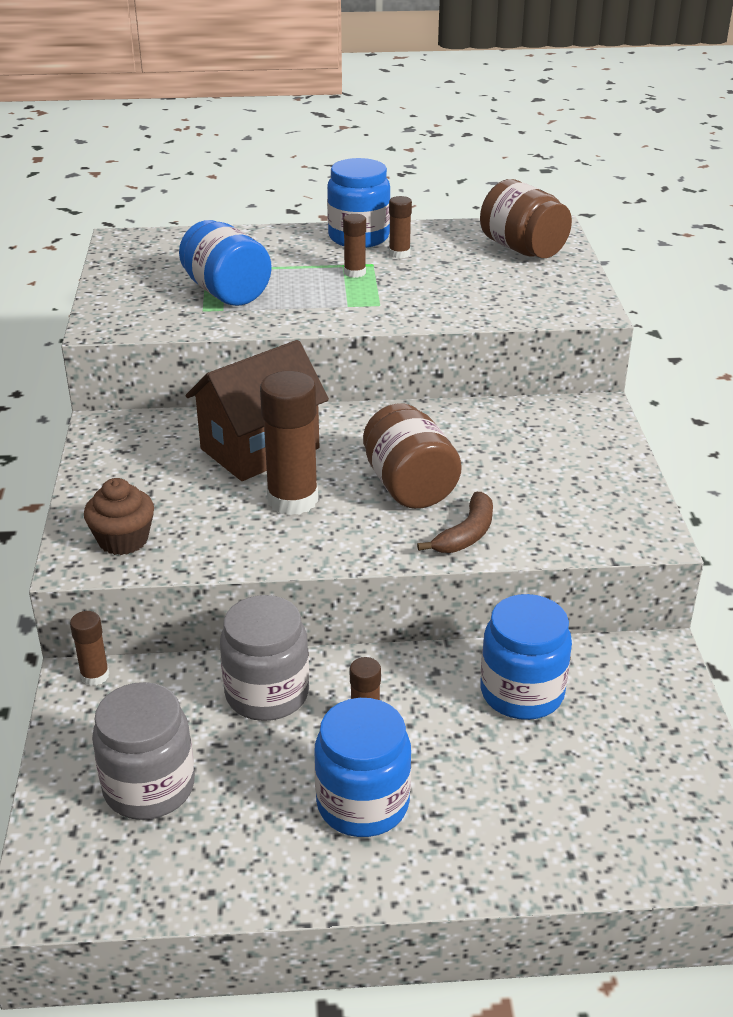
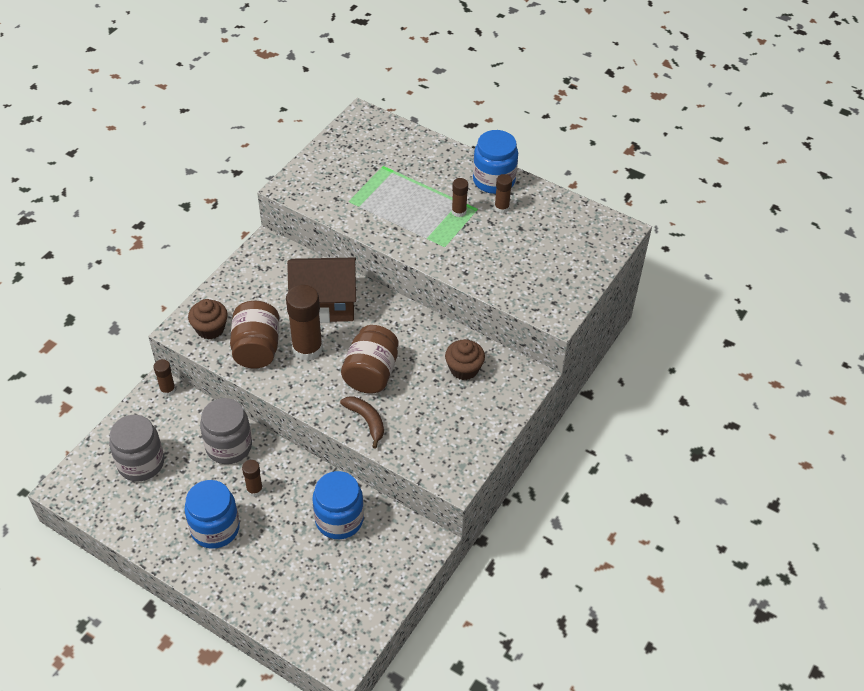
camera: 35 degrees right, 15 degrees up
blue jar [179,220,272,306] -> none
brown banana [417,492,493,553] -> brown banana turned 105 degrees counterclockwise [340,396,384,448]
brown jar [480,179,572,258] -> brown jar moved to [230,301,279,368]
none -> brown cupcake [445,339,485,380]

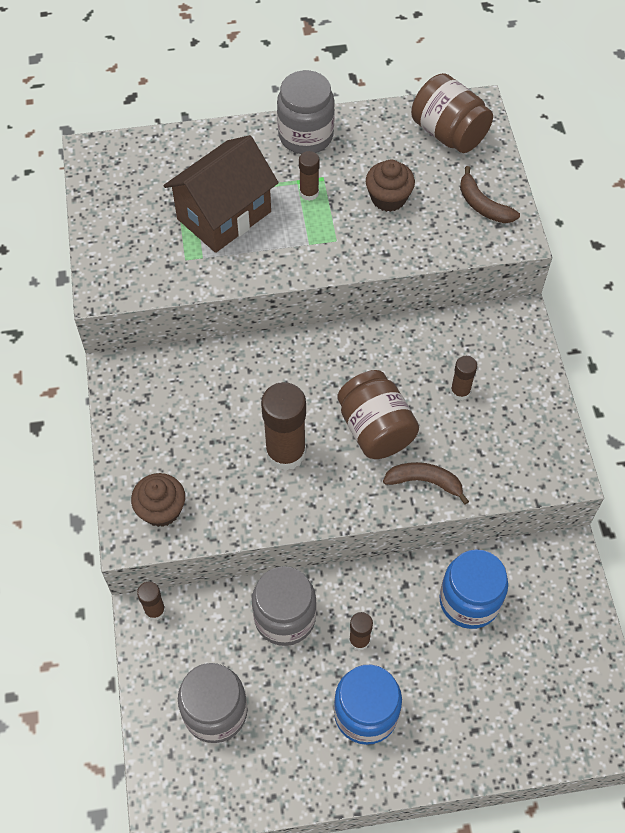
camera: 40 degrees left, 10 degrees up
brown jar [230,301,279,368] -> brown jar moved to [411,73,493,153]
brown house [287,257,356,323] -> brown house moved to [163,135,279,253]
brown cupcake [445,339,485,380] -> brown cupcake moved to [366,160,415,212]
blue jar [473,130,518,194] -> grey jar [277,70,335,154]
brown glue stick [495,174,512,213] -> brown glue stick moved to [451,356,477,400]
none -> brown banana [460,166,520,223]

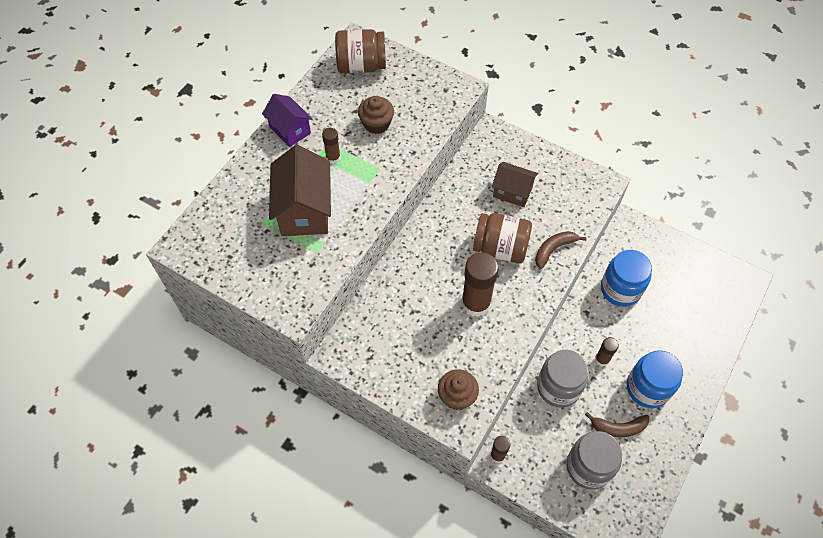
camera: 50 degrees left, 0 degrees up
grey jar [277,70,335,154] -> purple house [262,94,312,147]
brown glue stick [451,356,477,400] -> brown house [492,162,538,207]
brown banana [460,166,520,223] -> brown banana moved to [585,412,649,437]

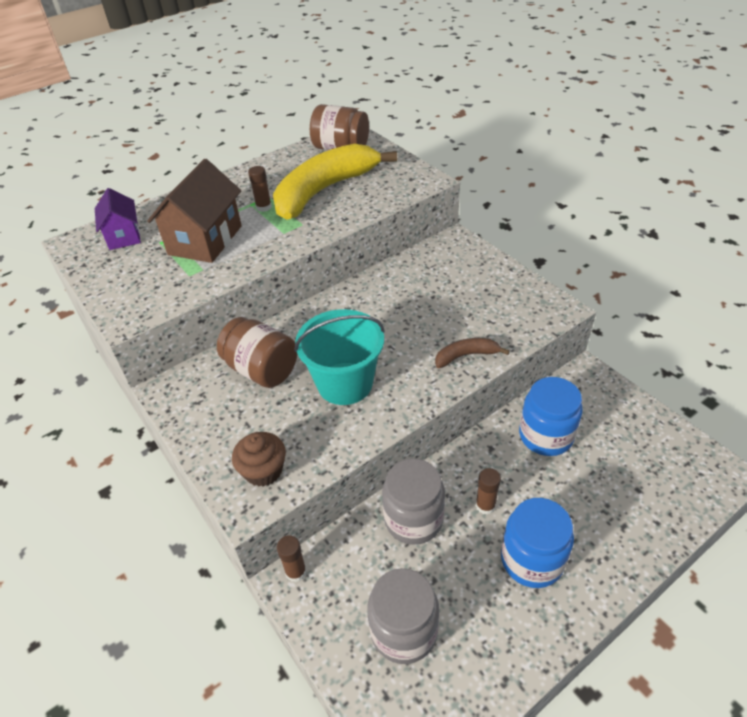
camera: 25 degrees right, 15 degrees down
purple house [262,94,312,147] -> purple house moved to [95,188,141,250]
brown cupcake [358,96,394,134] -> yellow banana [273,144,397,220]
brown glue stick [461,252,499,317] -> turquoise bucket [294,309,384,405]
brown jar [473,213,532,264] -> brown jar moved to [217,317,297,388]
brown house [492,162,538,207] -> none
brown banana [585,412,649,437] -> none

